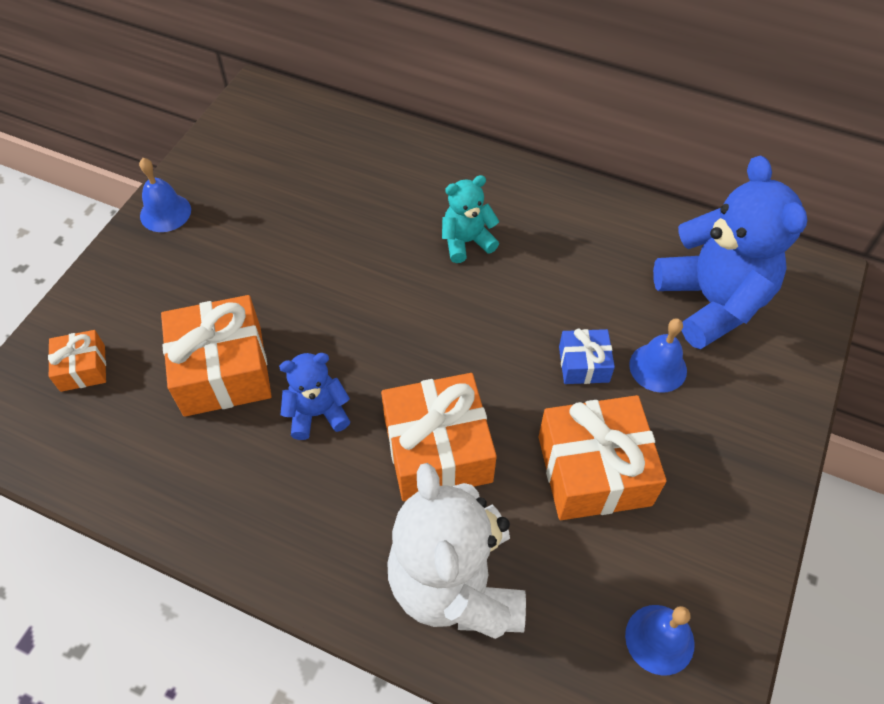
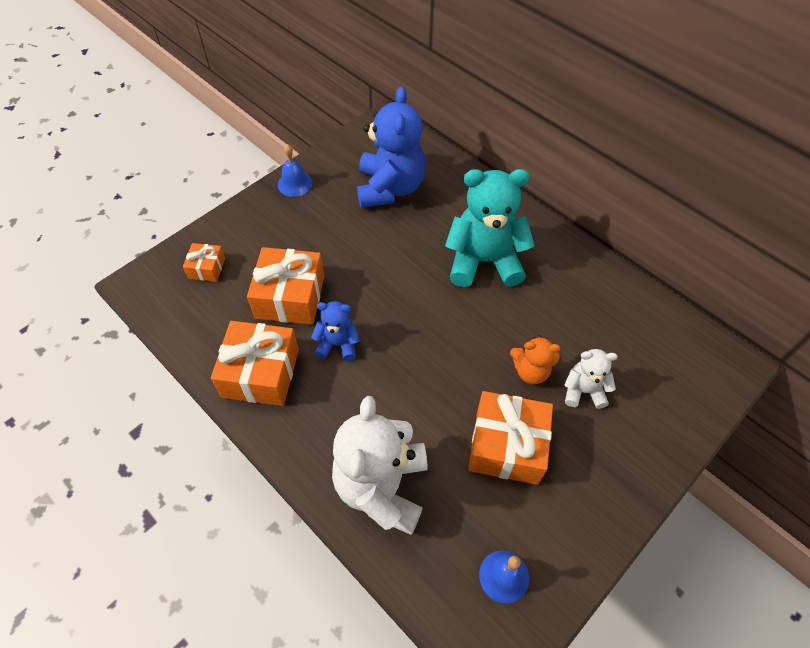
camera: 20 degrees right, 0 degrees up
orange gift [381,373,497,501] -> orange gift moved to [211,321,299,406]
turquoise teddy bear [442,175,500,263] -> turquoise teddy bear [445,169,535,287], size x1.96
blue gift [559,329,615,384] -> orange teddy bear [510,335,560,384]
blue bell [629,318,687,393] -> white teddy bear [564,349,618,409]
blue teddy bear [653,155,807,349] -> blue teddy bear moved to [357,86,426,208]

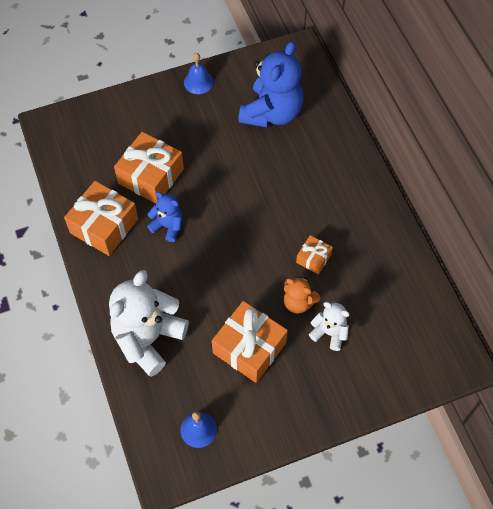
camera: 25 degrees right, 5 degrees up
orange gift [183,243,225,282] -> orange gift moved to [296,235,333,275]
turquoise teddy bear [445,169,535,287] -> none

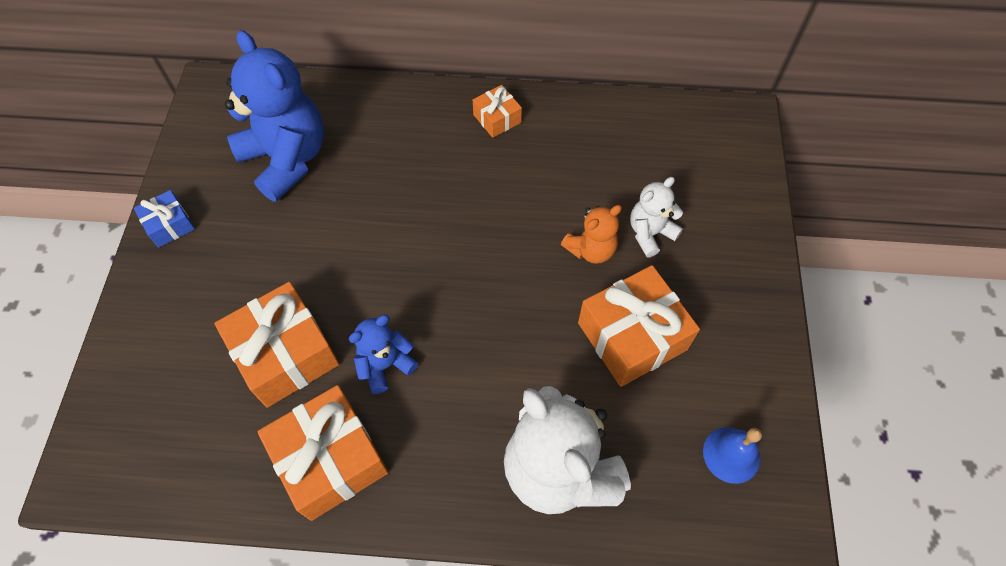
camera: 65 degrees left, 0 degrees up
blue bell [184,53,214,94] -> blue gift [134,190,195,248]
orange gift [296,235,333,275] -> orange gift moved to [473,85,522,138]

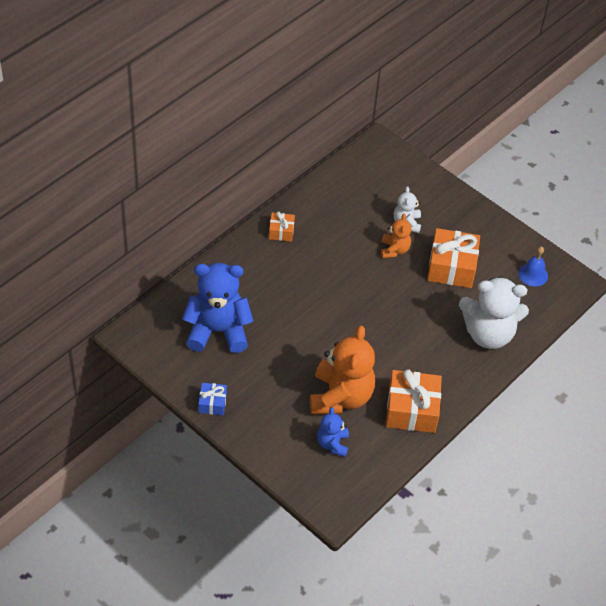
camera: 55 degrees left, 10 degrees down
orange gift [214,282,339,408] -> orange teddy bear [310,326,375,414]
blue teddy bear [349,315,418,394] -> blue teddy bear moved to [317,407,349,457]

